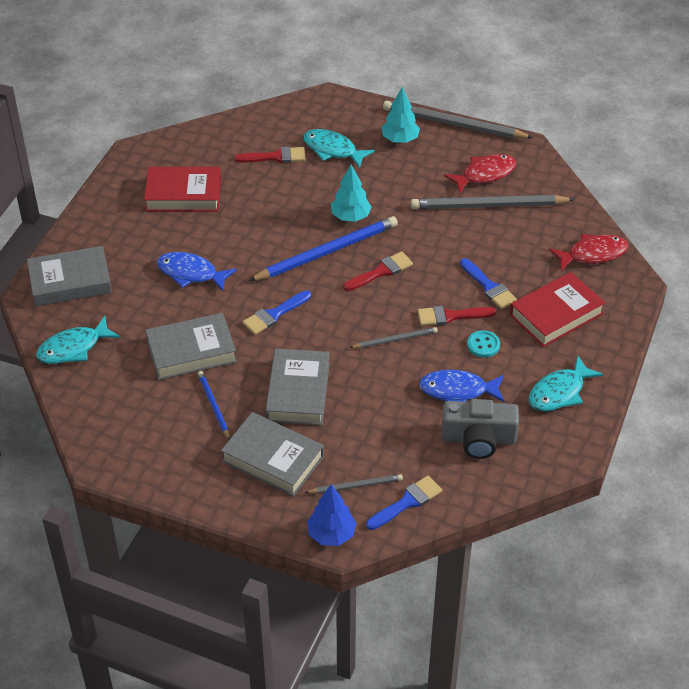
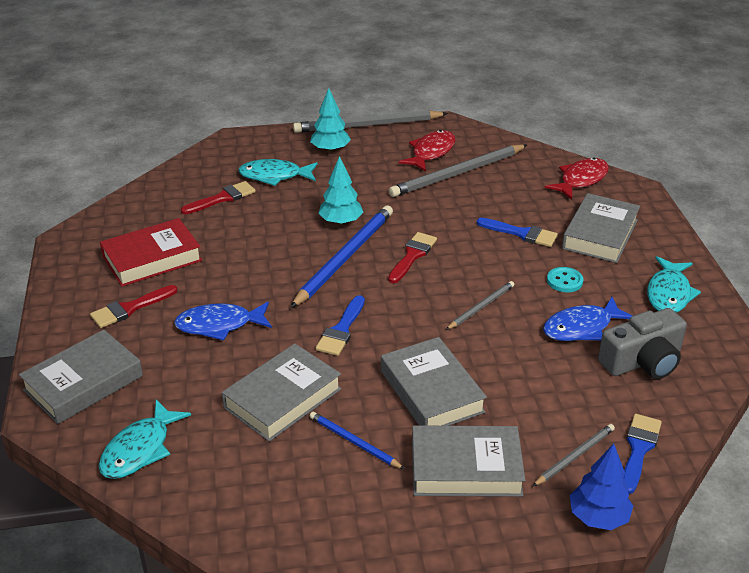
camera: 30 degrees left, 10 degrees down
red brush [417,306,496,326] -> red brush moved to [90,285,178,328]
red book [510,272,605,347] -> grey book [562,193,640,263]

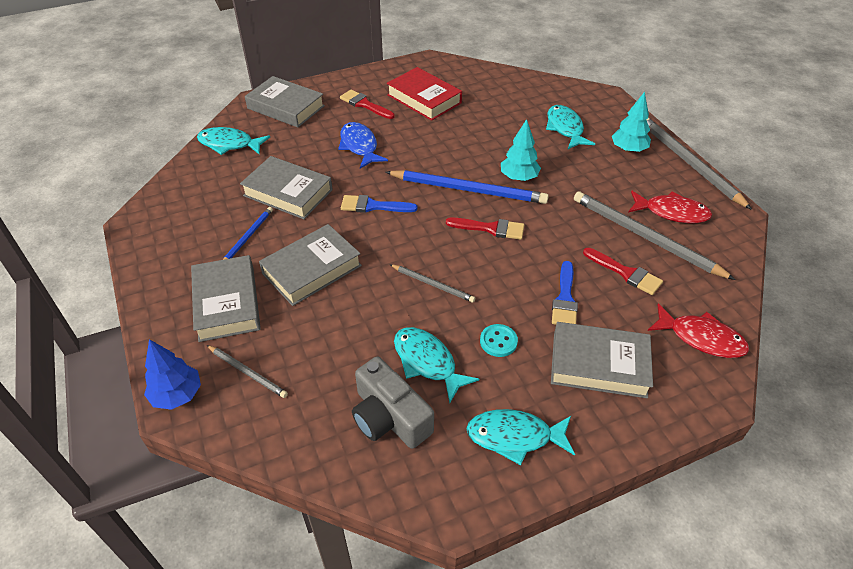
camera: 75 degrees right, 10 degrees up
red brush [181,181,256,214] -> red brush moved to [583,247,663,295]
blue fish [543,297,633,341] -> turquoise fish [394,327,479,403]
blue brush [624,414,662,494] -> none

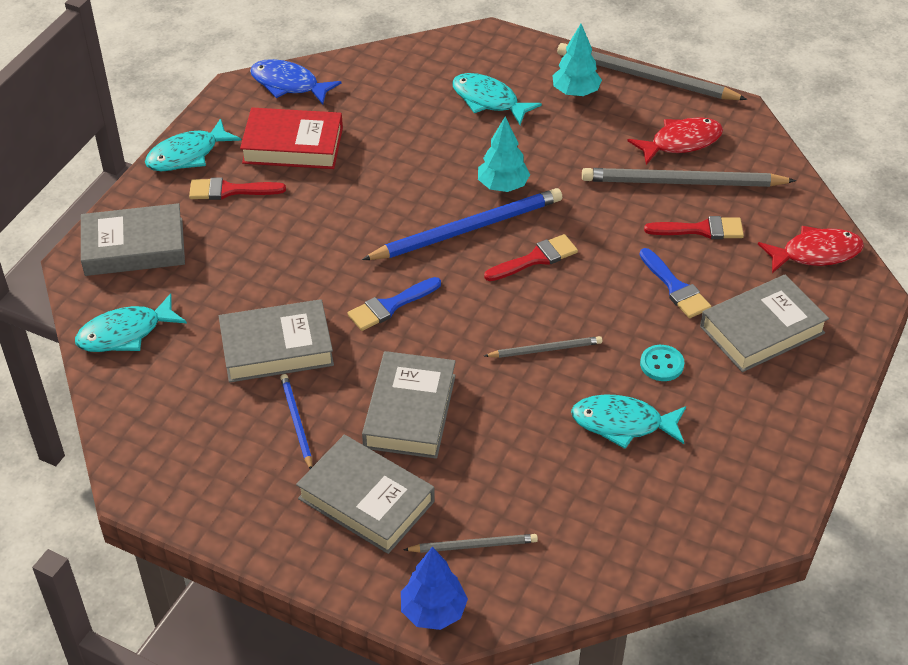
camera: 40 degrees left, 0 degrees up
blue fish [338,122,388,169] -> blue fish moved to [250,59,341,105]
grey camera [352,357,434,449] -> none
turquoise fish [466,409,575,465] -> turquoise fish moved to [145,118,241,171]

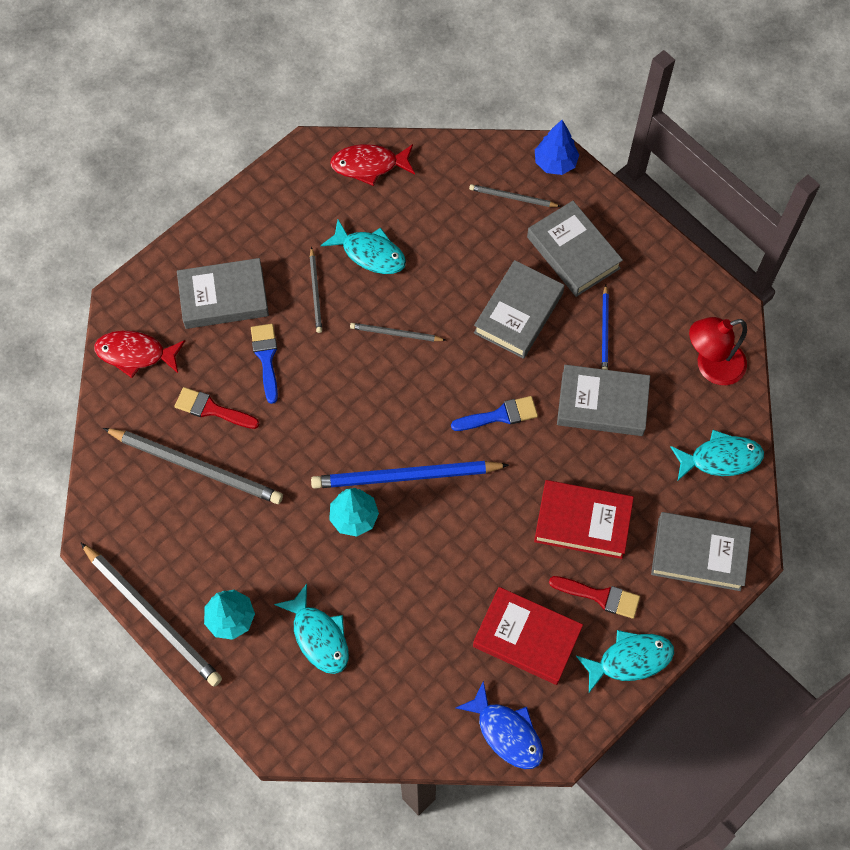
camera: 160 degrees left, 20 degrees up
red brush [484,234,578,281] -> none
red fish [628,117,723,165] -> red fish moved to [330,144,415,186]
turquoise button [640,345,684,381] -> grey pencil [310,247,322,333]
none -> red book [534,480,634,559]
none -> red lamp [689,317,747,385]

